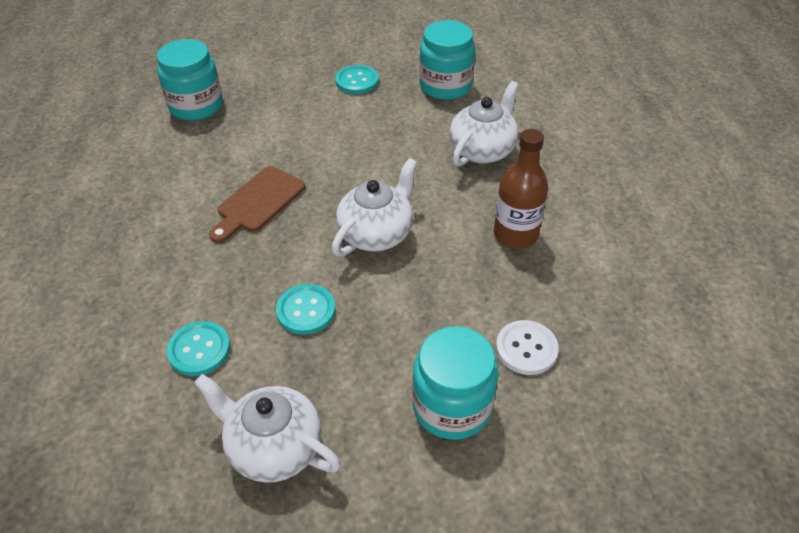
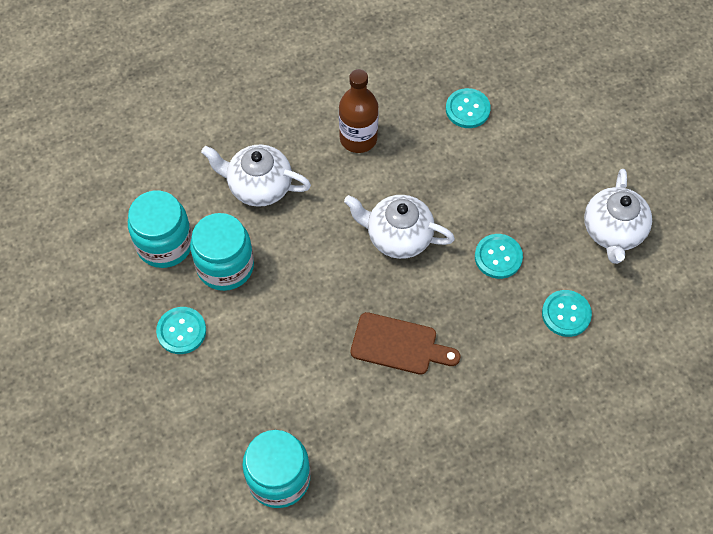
camera: 110 degrees left, 15 degrees up
turquoise jar [412,326,498,440] -> turquoise jar moved to [190,213,254,291]
white button [496,320,559,375] -> turquoise button [446,88,491,128]

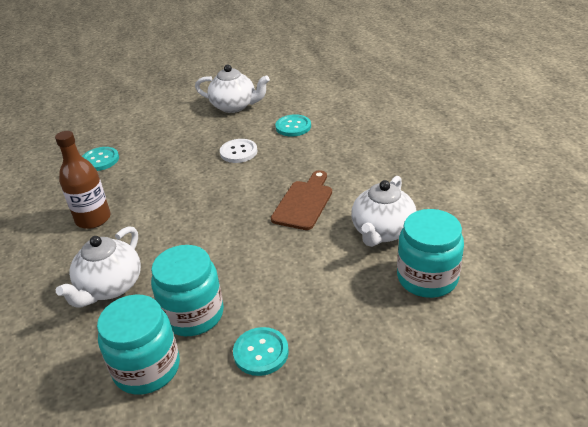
camera: 80 degrees left, 25 degrees down
white teapot [344,195,455,259] -> white teapot moved to [351,176,416,247]
turquoise button [475,234,523,279] -> white button [220,139,258,163]

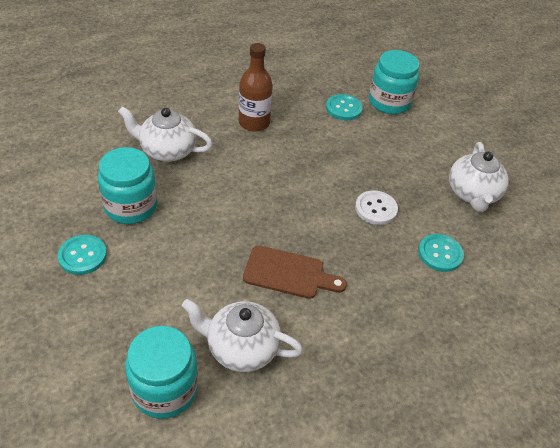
camera: 75 degrees right, 10 degrees up
turquoise jar [97,294,180,395] -> turquoise jar moved to [369,50,420,114]

